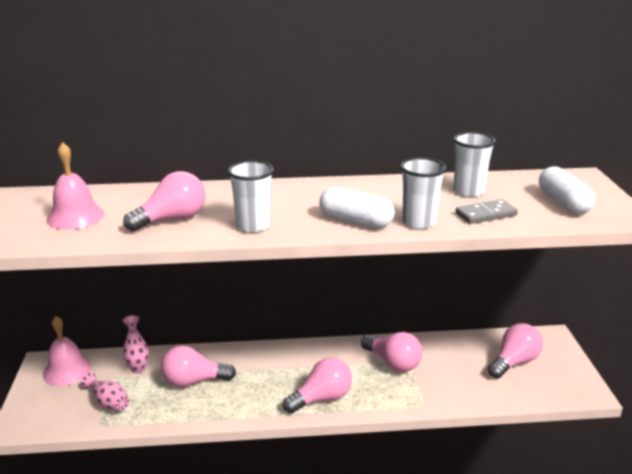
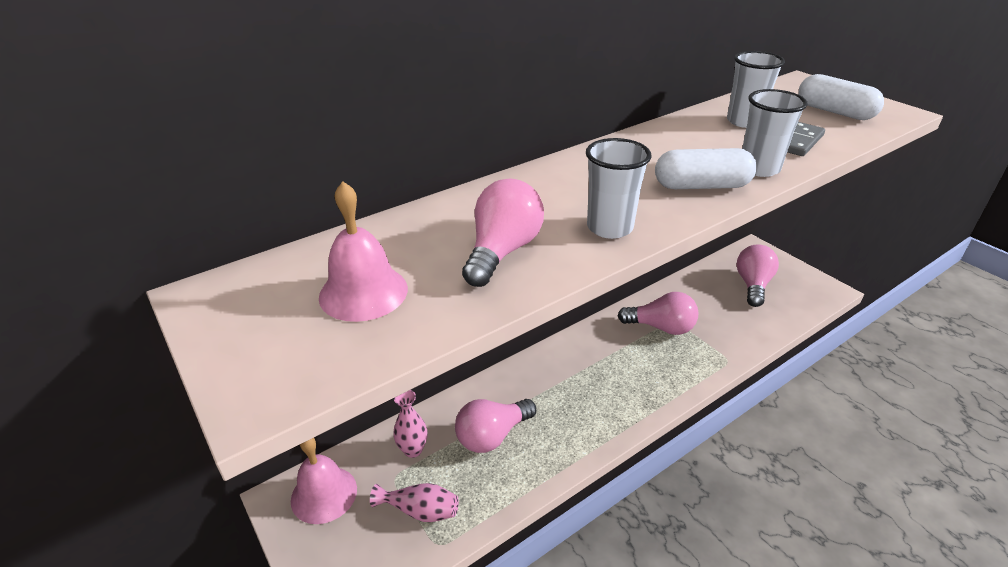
camera: 30 degrees left, 10 degrees up
pink light bulb [283,357,352,414] -> none

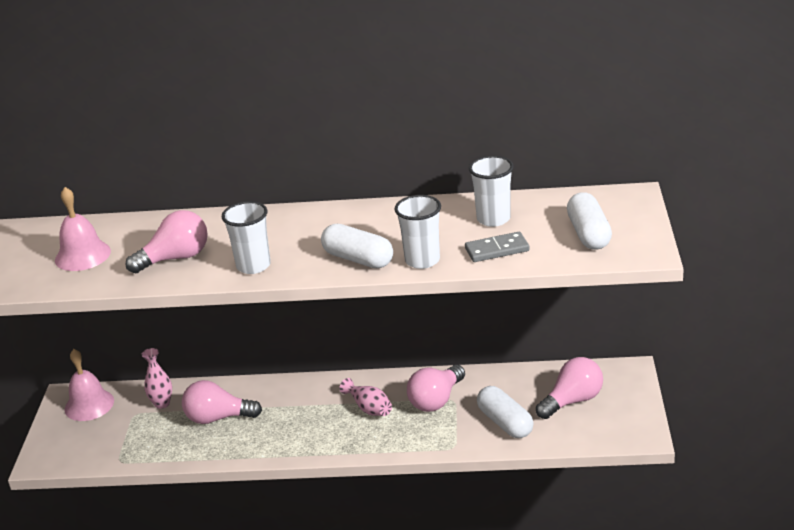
camera: 40 degrees right, 5 degrees down
pink vase [370,483,459,522] -> pink vase moved to [340,378,392,416]
pink light bulb [618,292,699,335] -> pink light bulb turned 75 degrees clockwise [407,365,465,412]
none -> white capsule [477,386,534,438]

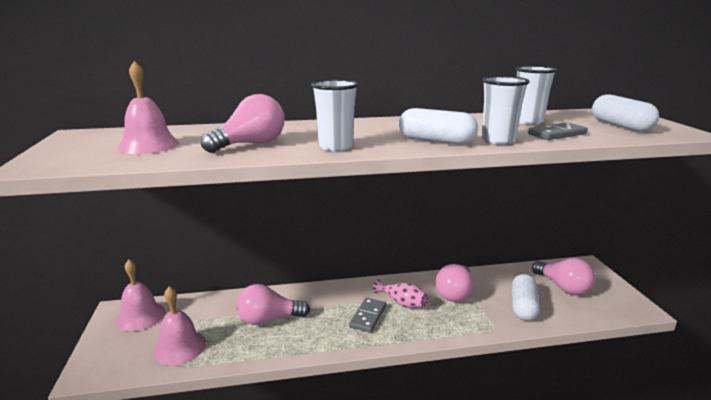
camera: 15 degrees left, 10 degrees down
pink vase [142,348,172,409] -> none
white capsule [477,386,534,438] -> white capsule turned 60 degrees clockwise [512,274,540,321]
pink light bulb [536,357,603,419] -> pink light bulb turned 105 degrees clockwise [532,258,595,295]
none -> pink bell [153,286,206,365]
none -> grey domino [349,298,386,333]

